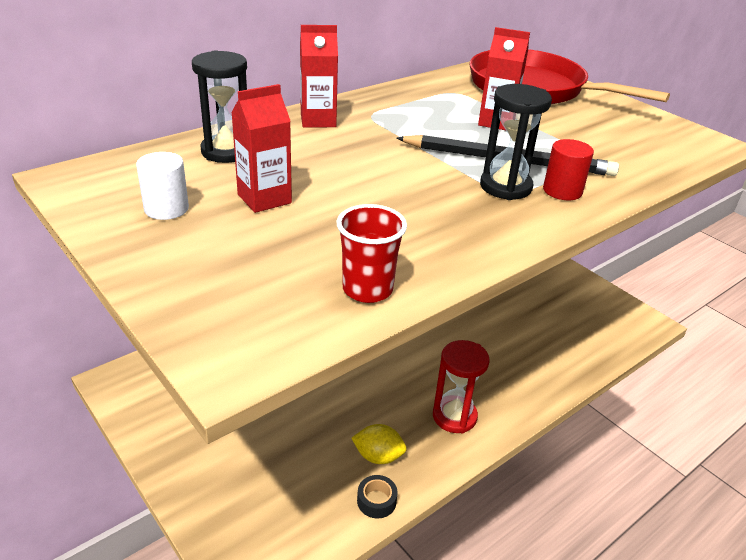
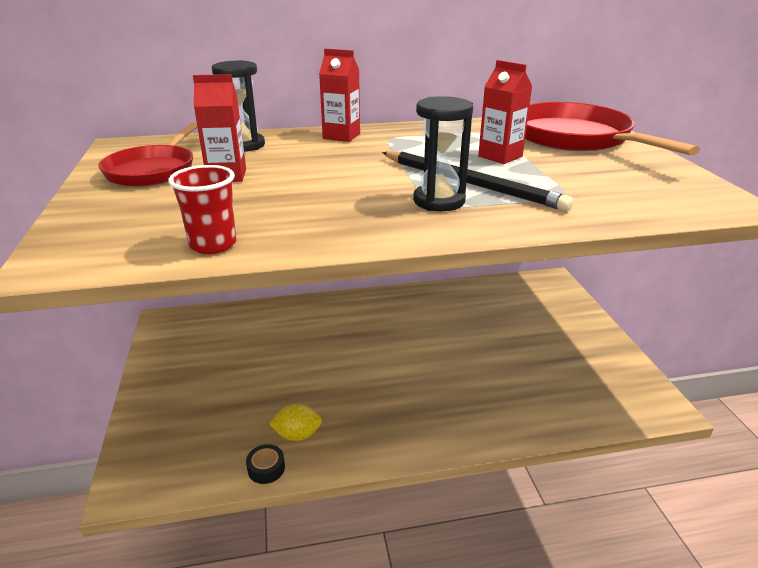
camera: 30 degrees right, 5 degrees down
white cylinder [136,152,189,220] -> red pan [98,123,198,187]
yellow lemon [351,424,407,464] -> yellow lemon turned 45 degrees counterclockwise [269,404,322,441]
red hourglass [433,340,490,433] -> none
red cylinder [543,139,594,200] -> none

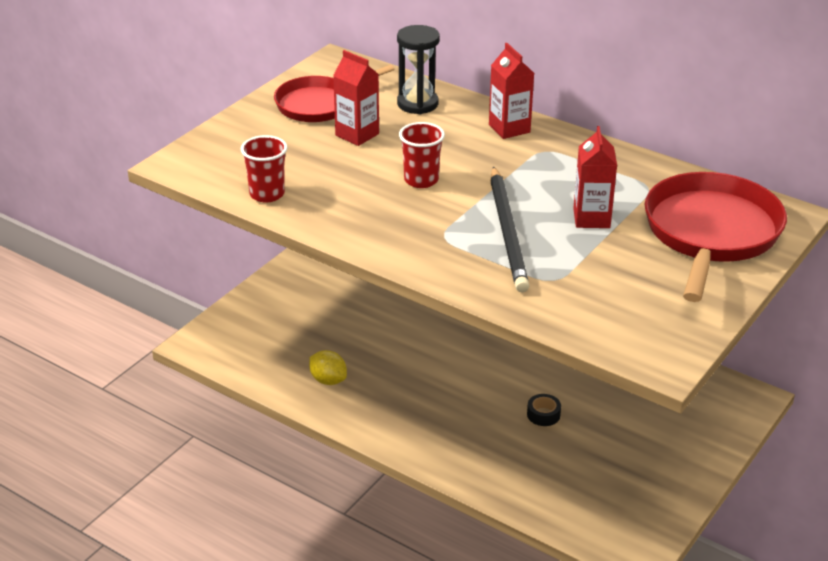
camera: 45 degrees right, 5 degrees up
black tape [246,444,285,484] -> black tape moved to [527,394,561,426]
black hourglass [413,96,473,211] -> none
none -> red cup [399,122,445,188]

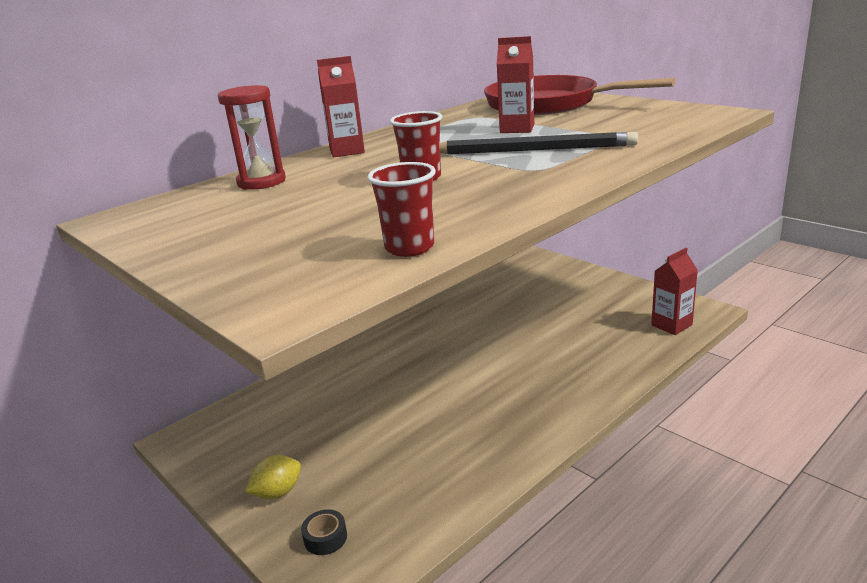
camera: 75 degrees left, 10 degrees down
red pan [274,65,394,122] -> none
yellow lemon [309,350,347,385] -> yellow lemon moved to [245,455,301,499]
red carton [333,50,379,146] -> red carton moved to [651,248,698,335]
black hourglass [397,25,440,114] -> red hourglass [218,85,286,190]
black tape [527,394,561,426] -> black tape moved to [301,509,347,555]

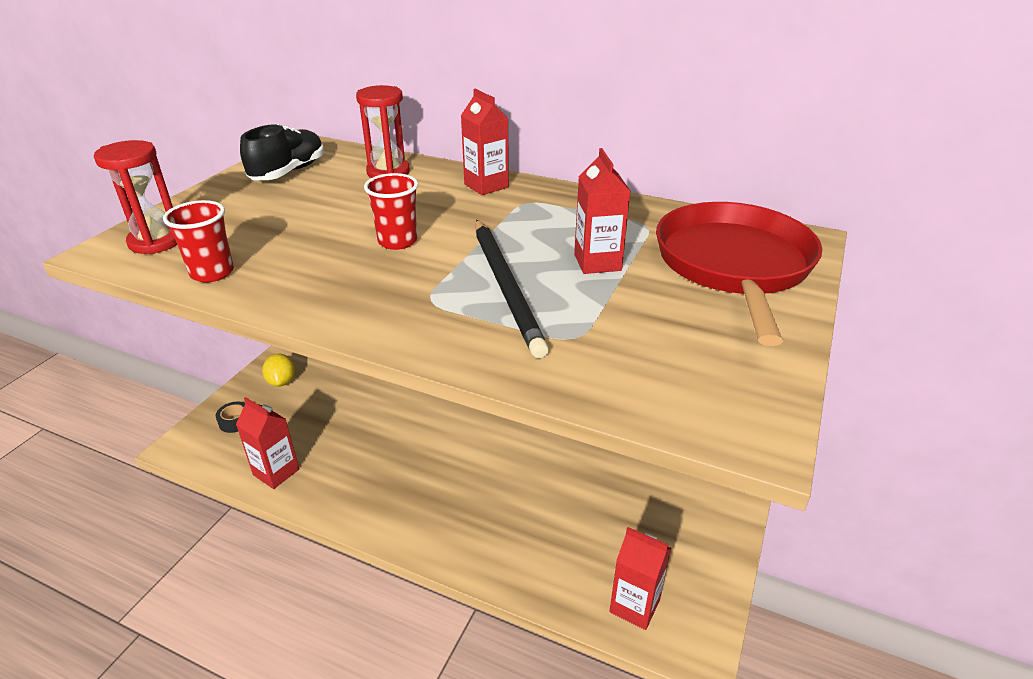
camera: 65 degrees right, 10 degrees up
yellow lemon [245,455,301,499] -> yellow lemon turned 45 degrees clockwise [262,354,295,387]
none -> red hourglass [94,140,177,254]
none -> red carton [236,397,299,489]
none -> black shoe [240,124,324,180]

